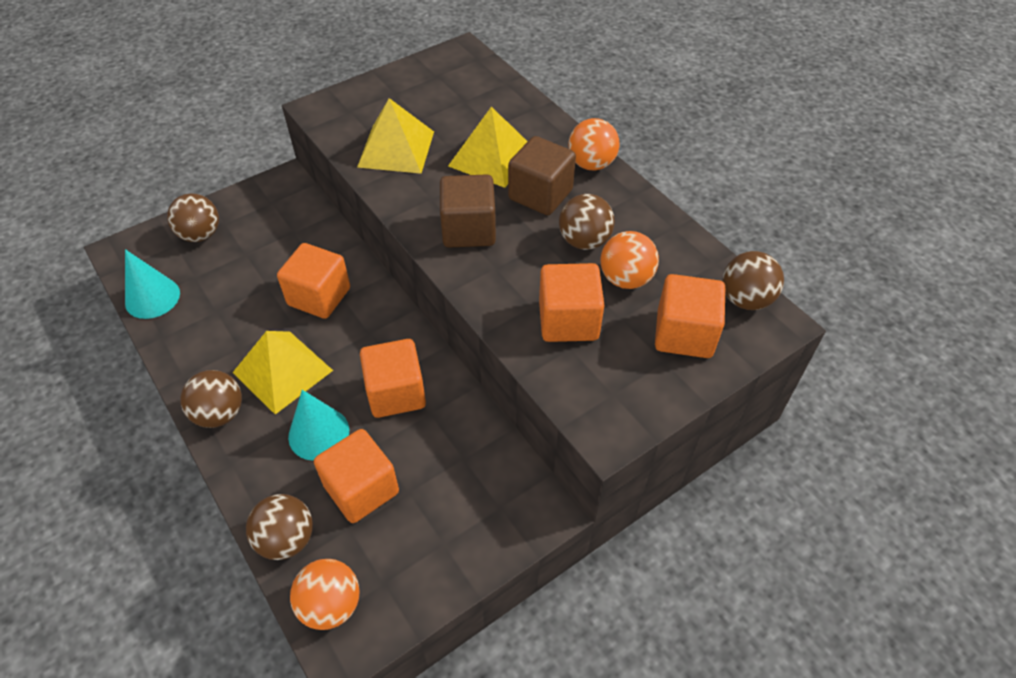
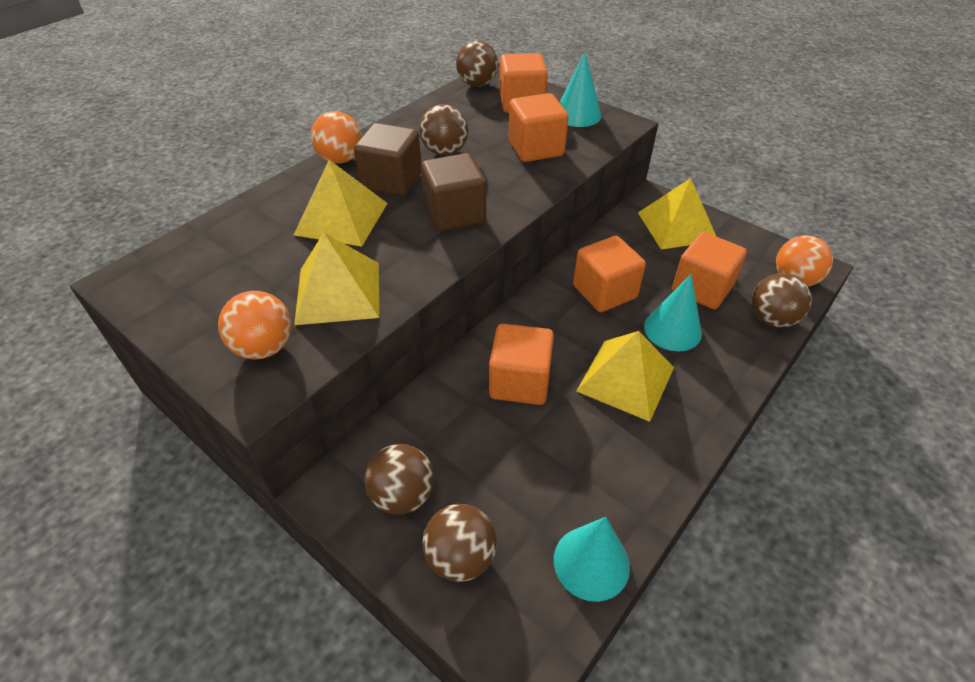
camera: 105 degrees left, 5 degrees down
brown ball [180,370,242,428] -> brown ball moved to [364,444,434,515]
orange ball [601,231,659,289] -> orange ball moved to [218,291,292,360]
none -> turquoise cone [560,52,602,127]
none -> yellow pyramid [638,178,717,250]

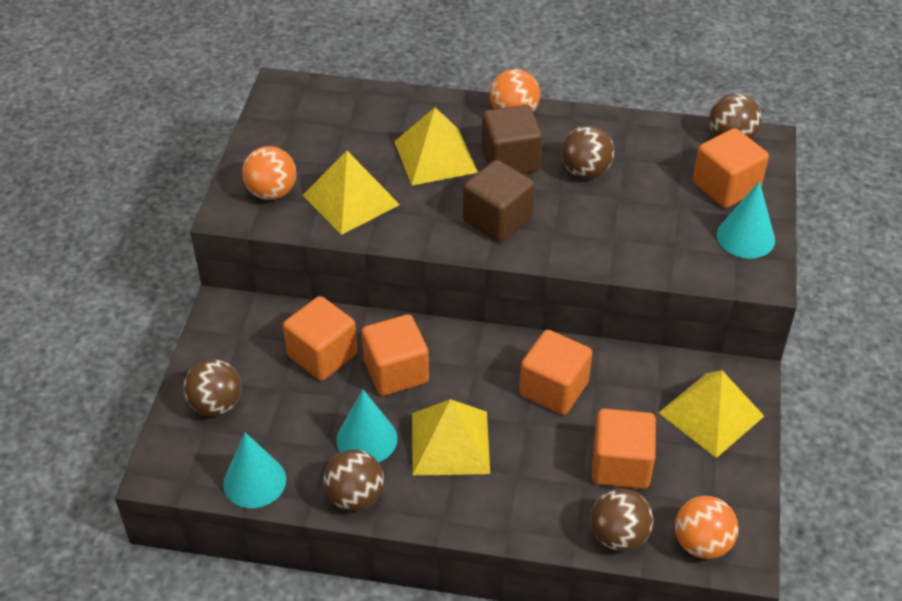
camera: 60 degrees right, 0 degrees up
brown ball [364,444,434,515] -> brown ball moved to [323,450,384,511]
orange cube [508,93,569,162] -> orange cube moved to [283,296,358,381]
turquoise cone [644,274,702,351] -> turquoise cone moved to [336,390,398,462]

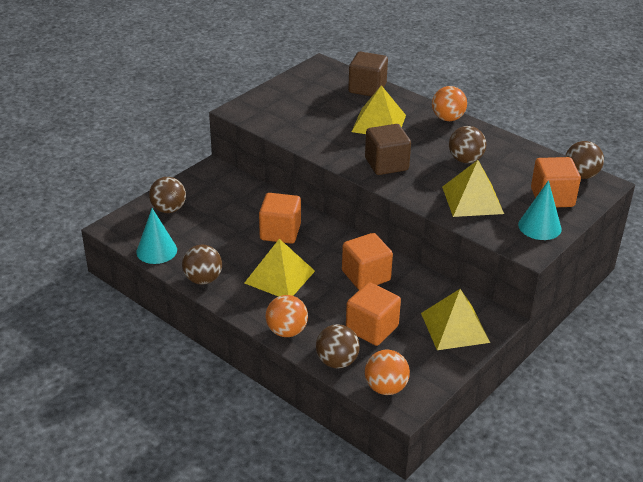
camera: 30 degrees right, 10 degrees down
orange ball [242,146,296,200] -> orange ball moved to [266,295,308,337]
orange cube [283,296,358,381] -> none
yellow pyramid [303,151,400,235] -> yellow pyramid moved to [442,160,504,217]
turquoise cone [336,390,398,462] -> none
brown cube [482,105,542,174] -> brown cube moved to [348,52,388,97]

